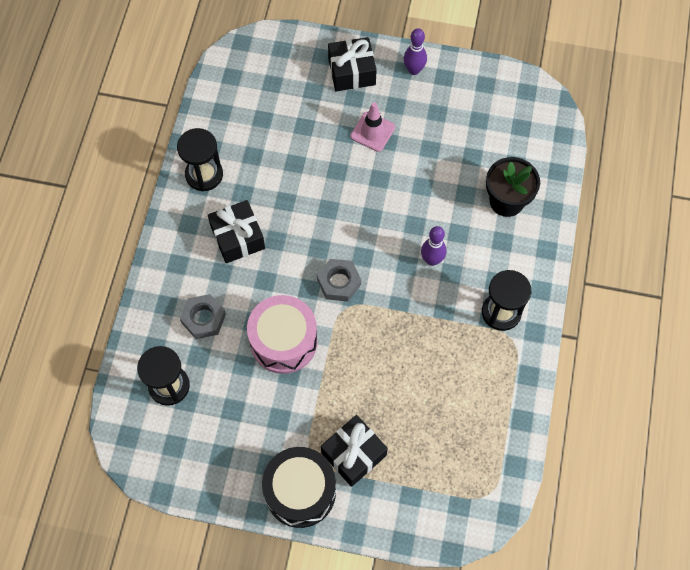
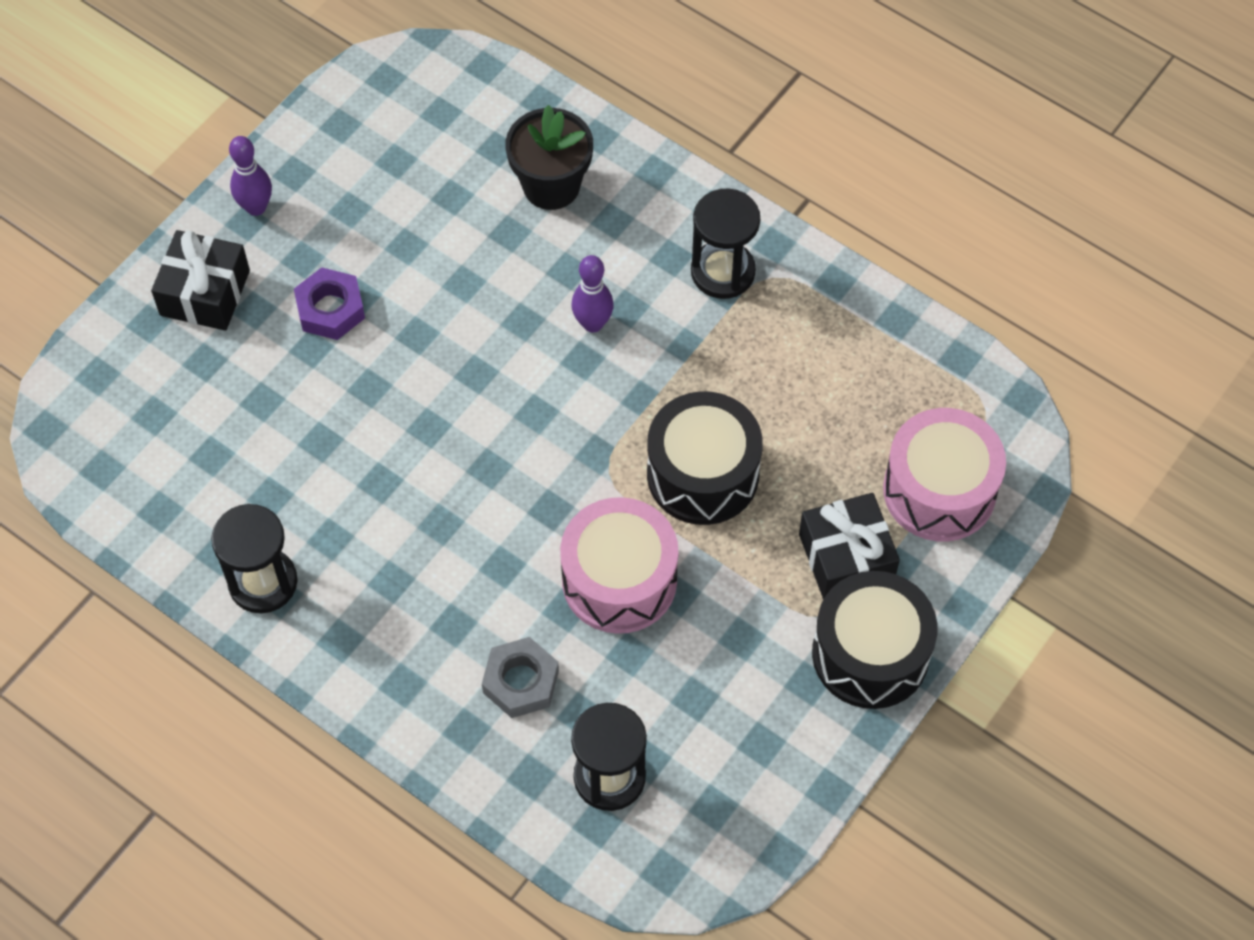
camera: 65 degrees left, 5 degrees down
black gift [208,200,265,263] -> none
grey nut [317,259,361,301] -> none
pink traffic cone [350,102,395,152] -> purple nut [294,267,365,340]
none -> black drum [647,391,763,525]
none -> pink drum [883,408,1006,542]

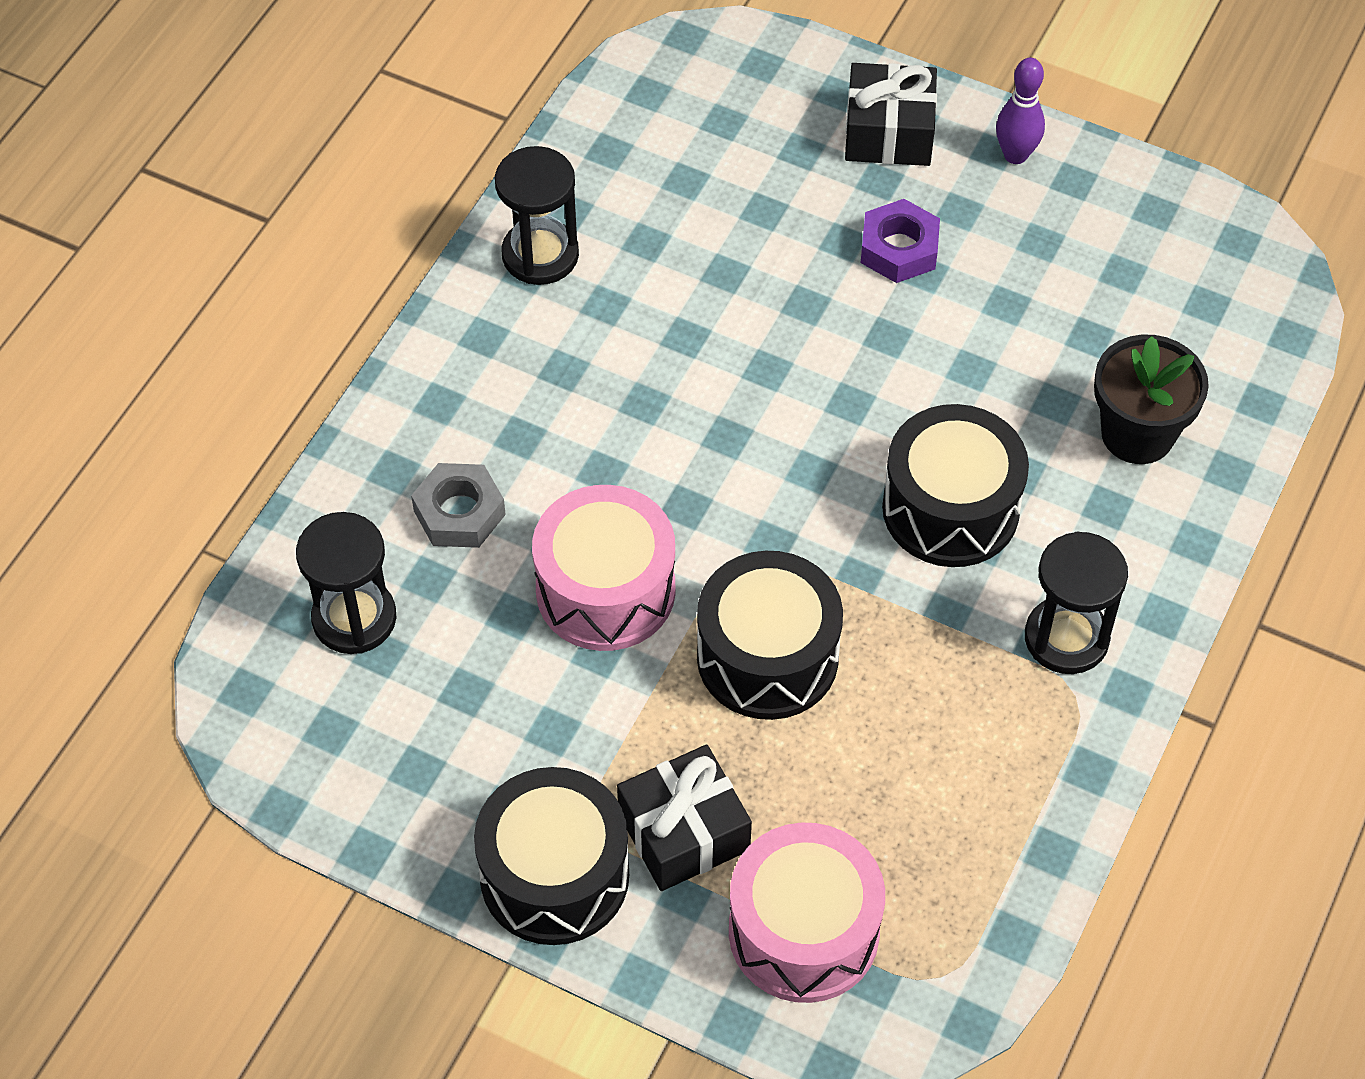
camera: 80 degrees right, 5 degrees down
purple bowling pin [571,255,614,332] -> black drum [882,404,1029,567]

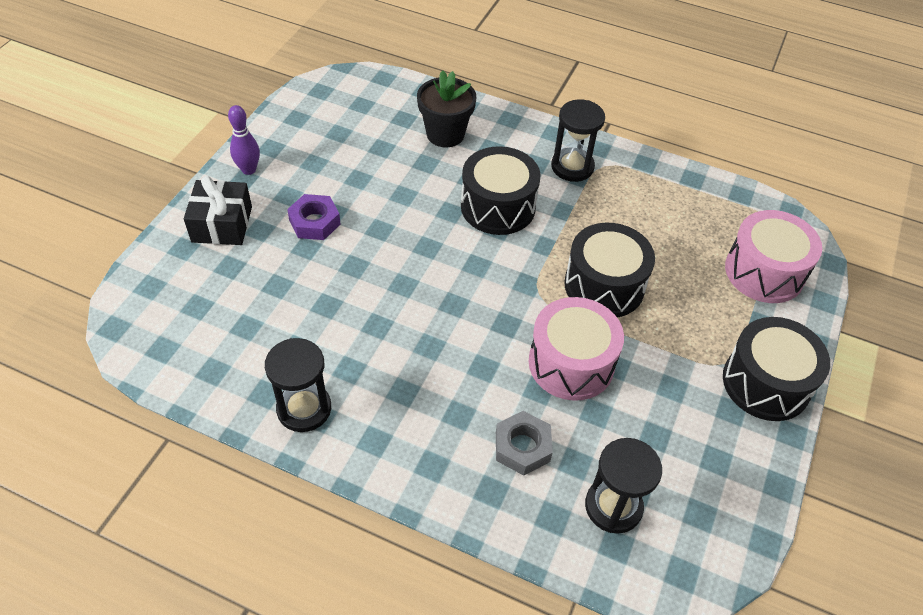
camera: 95 degrees left, 5 degrees down
black gift [617,744,752,891] -> none

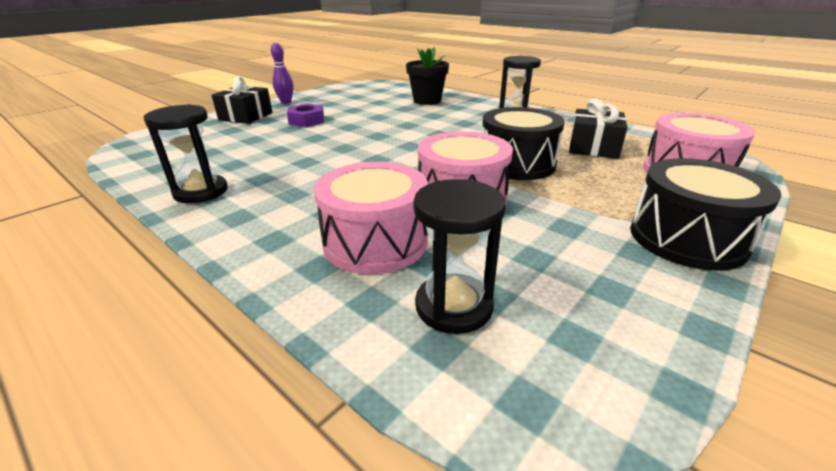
camera: 20 degrees right, 20 degrees down
black drum [461,146,541,235] -> none
grey nut [496,411,553,476] -> pink drum [314,162,428,274]
none -> black gift [569,99,627,159]

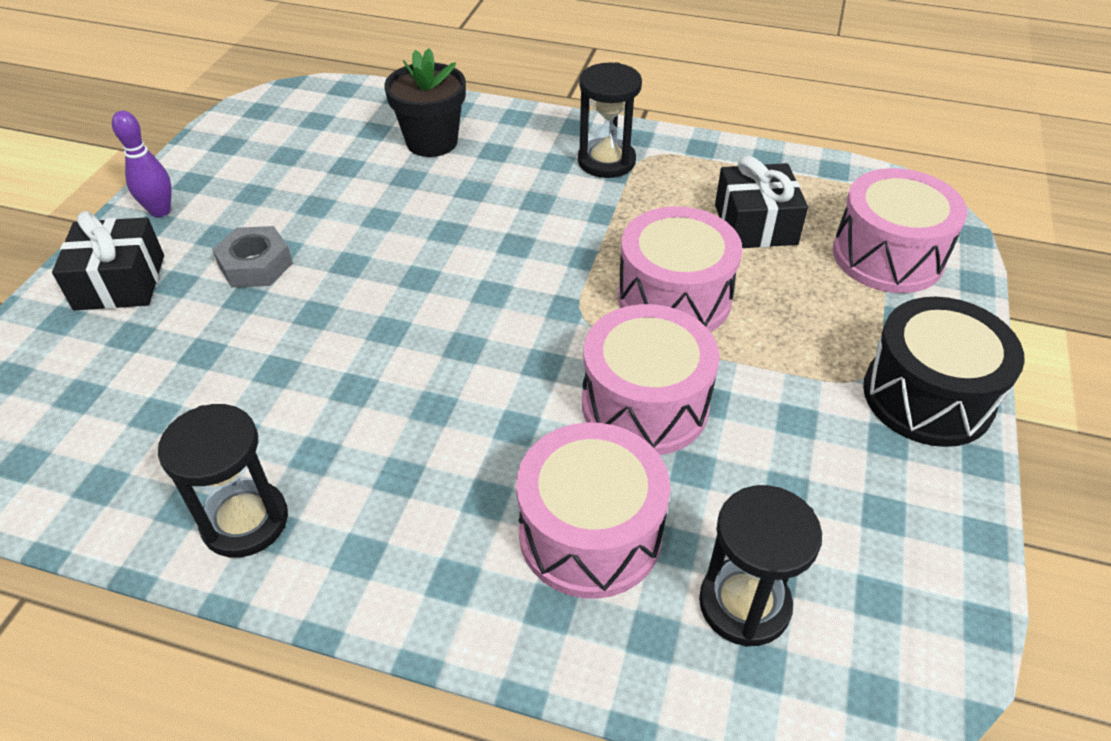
camera: 25 degrees left, 15 degrees up
purple nut [287,103,324,127] -> grey nut [212,226,293,287]
black drum [483,107,565,180] -> pink drum [618,206,743,332]

